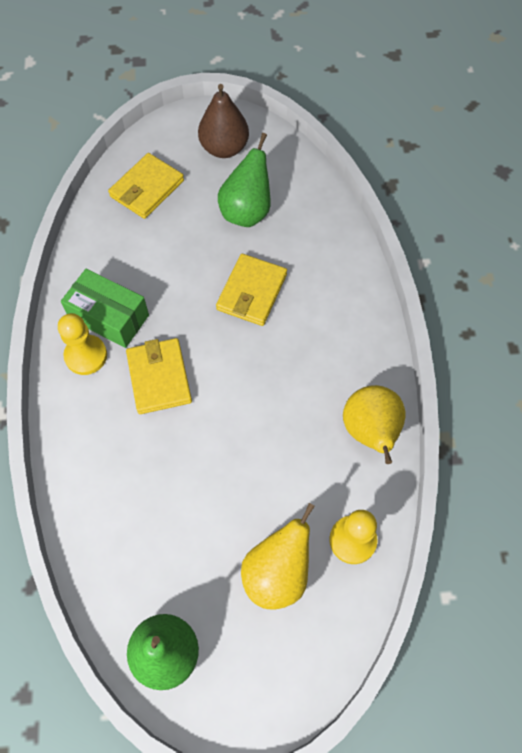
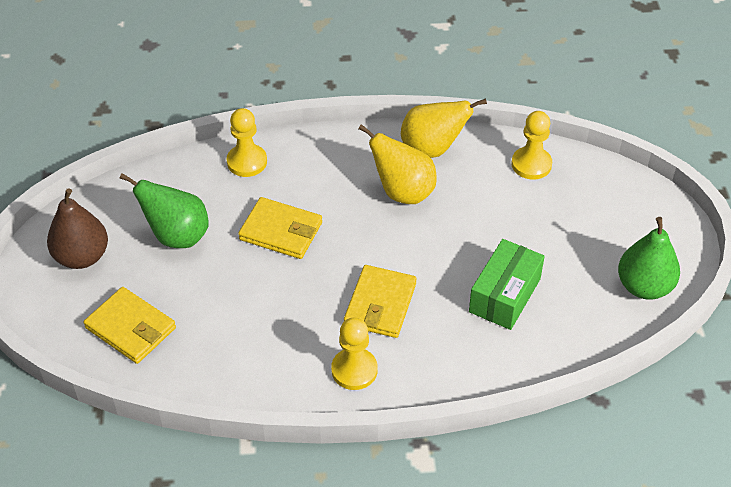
camera: 90 degrees left, 15 degrees down
green box [61,269,149,348] -> green box moved to [469,239,545,330]
yellow wallet [126,338,192,414] -> yellow wallet turned 60 degrees counterclockwise [344,265,417,338]
yellow pear [241,503,315,610] -> yellow pear moved to [358,124,436,204]
none -> yellow pawn [227,108,267,177]

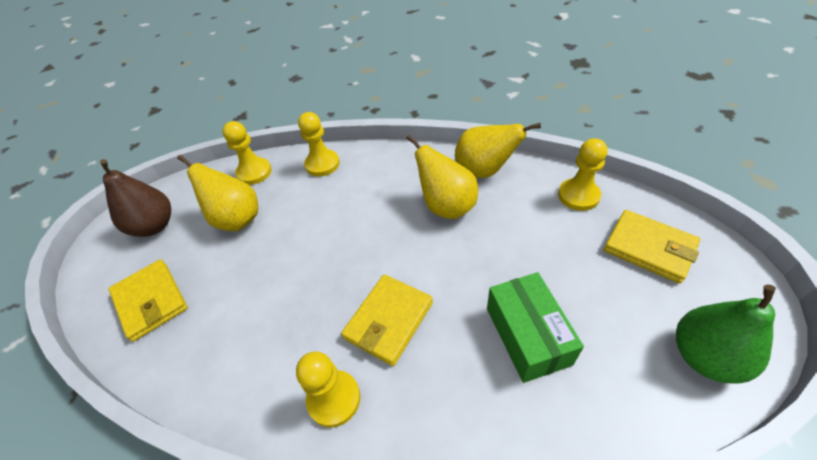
camera: 20 degrees right, 0 degrees up
green pear [120,173,209,248] -> yellow pear [177,155,258,231]
yellow wallet [238,197,322,259] -> yellow wallet moved to [604,210,700,284]
green box [469,239,545,330] -> green box turned 60 degrees counterclockwise [487,272,584,383]
none -> yellow pawn [222,121,272,185]

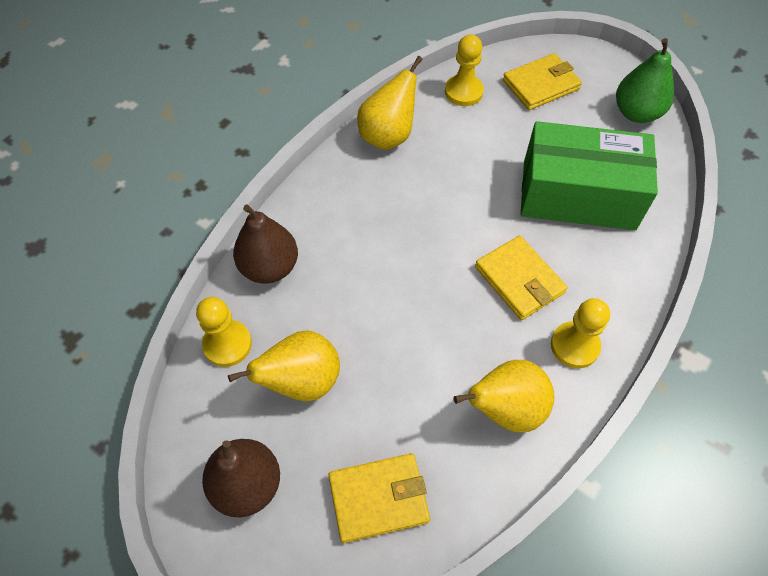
camera: 70 degrees left, 10 degrees up
yellow pawn [298,112,340,176] -> brown pear [233,204,298,283]
yellow pear [406,134,478,219] -> yellow pear moved to [453,360,554,432]
green box [487,272,584,383] -> green box [521,121,658,230], size x1.61

